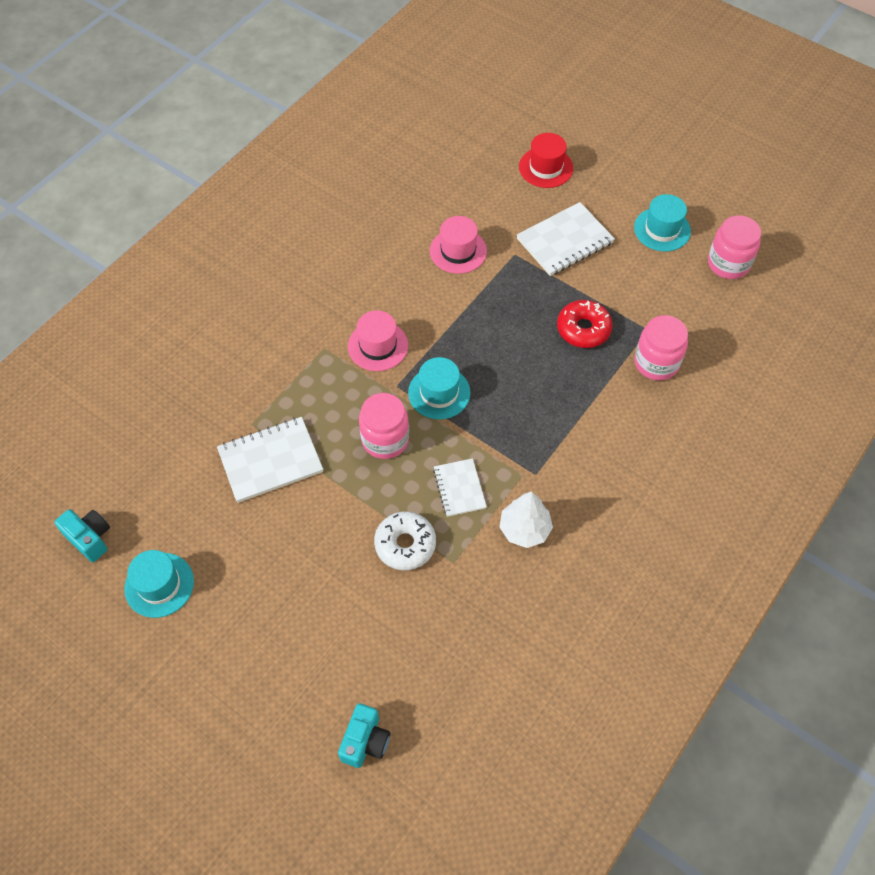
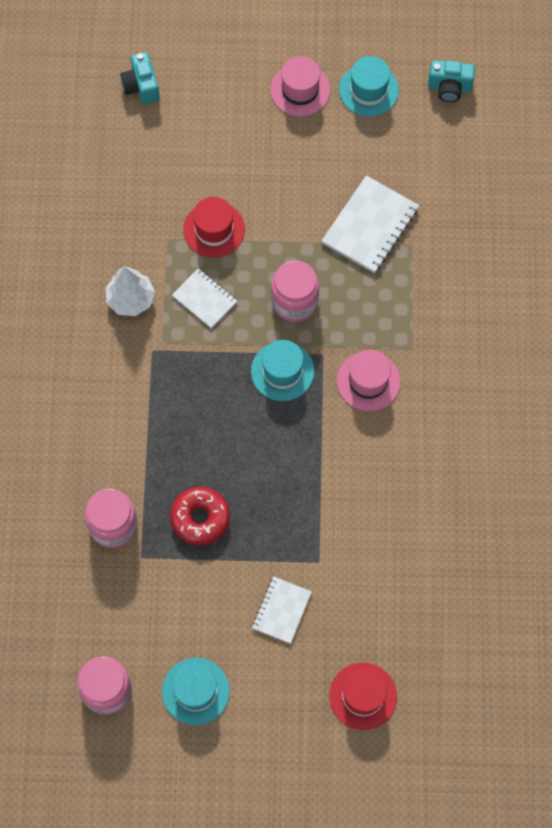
camera: 145 degrees right, 10 degrees up
white donut [374,512,436,570] -> red hat [183,197,245,258]
pink hat [430,216,487,274] -> pink hat moved to [270,56,330,116]
white notebook [517,202,615,276] -> white notebook [252,577,312,644], size x0.61

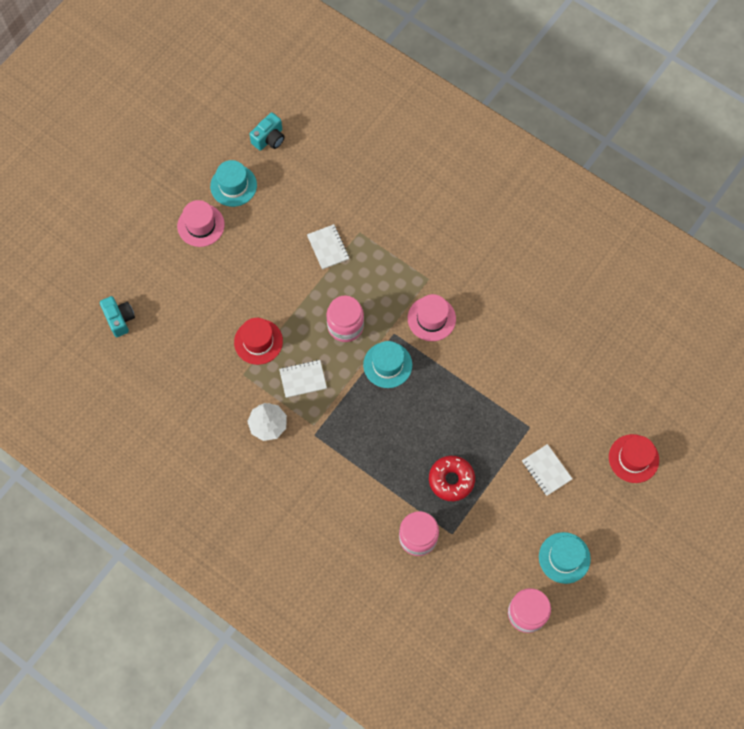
camera: 55 degrees left, 0 degrees up
turquoise camera [120,52,160,104] -> turquoise camera turned 135 degrees counterclockwise [100,296,135,337]
white notebook [322,175,419,273] -> white notebook [307,224,349,270], size x0.61

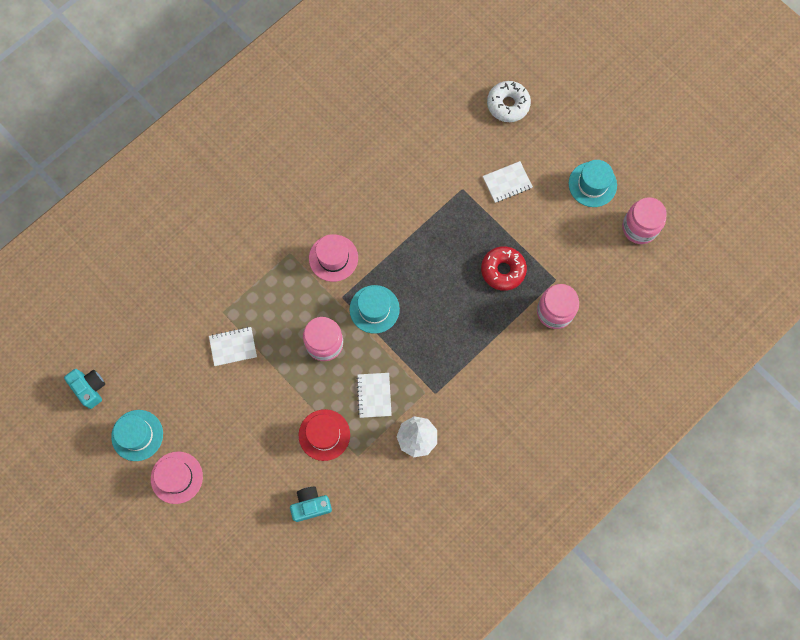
camera: 80 degrees left, 5 degrees up
turquoise camera [100,296,135,337] -> turquoise camera moved to [290,486,332,522]
red hat [609,434,659,483] -> white donut [487,81,531,122]

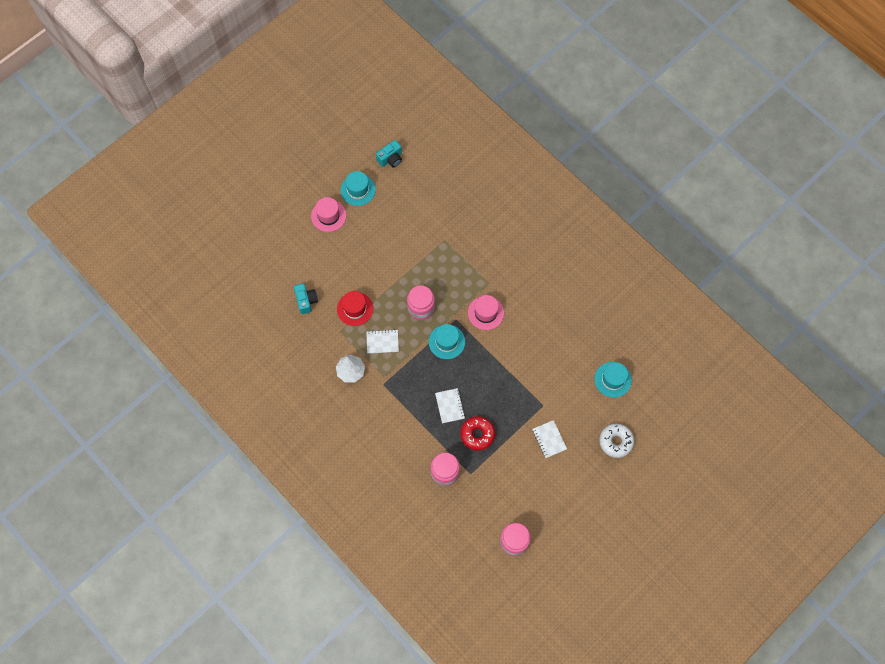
camera: 90 degrees right, 5 degrees down
white notebook [209,327,257,366] -> white notebook moved to [435,388,465,424]
turquoise hat [569,160,617,207] -> turquoise hat moved to [594,362,632,398]

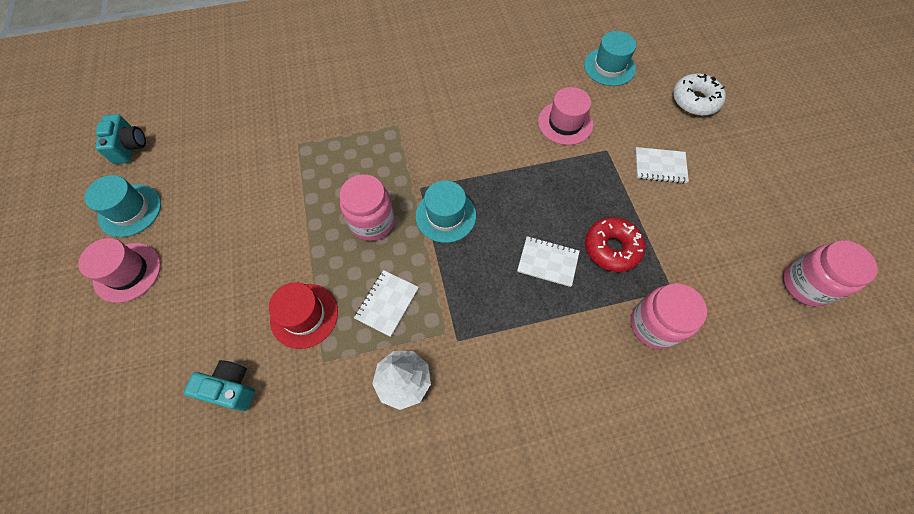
camera: 60 degrees left, 5 degrees down
pink hat [468,295,504,330] -> pink hat moved to [538,87,593,145]

